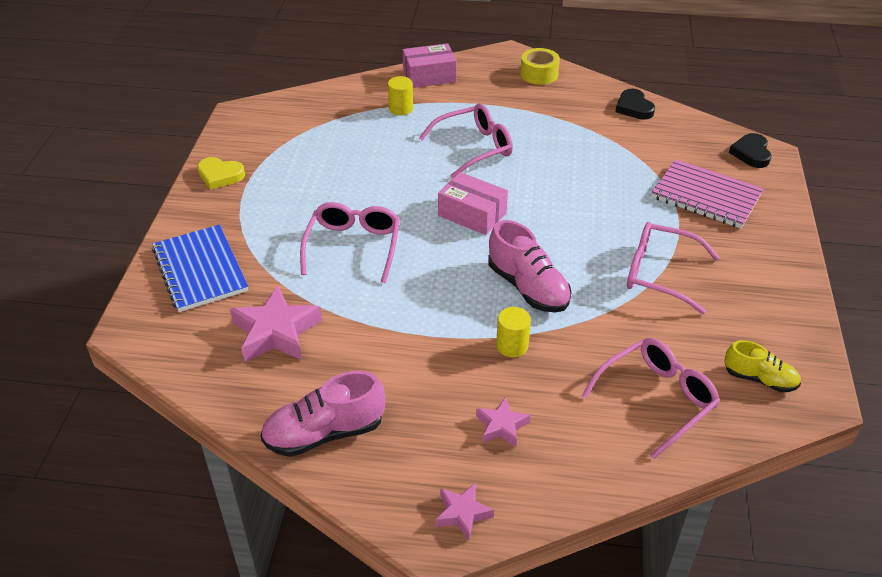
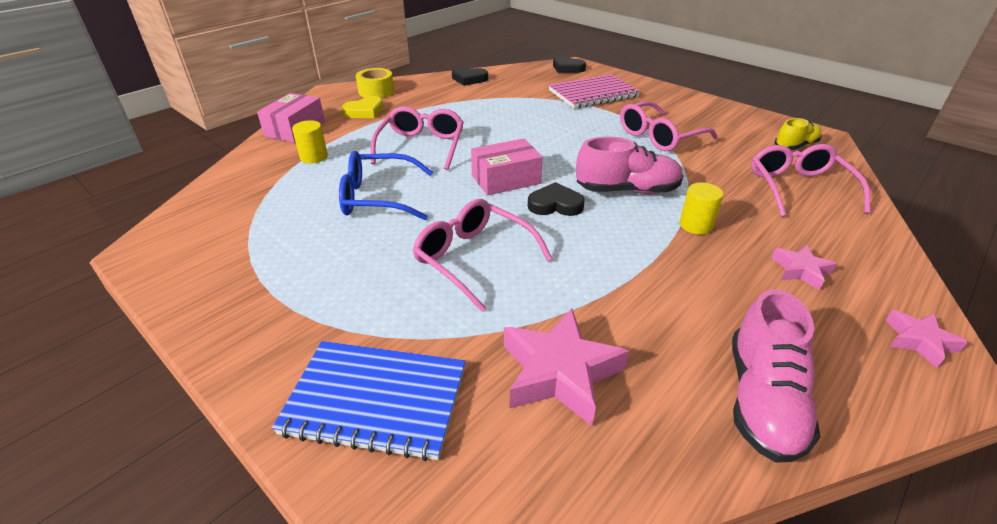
camera: 55 degrees left, 5 degrees down
yellow heart [197,157,245,190] -> yellow heart moved to [342,96,383,118]
none -> blue glasses [339,151,433,220]
none -> black heart [528,182,585,216]

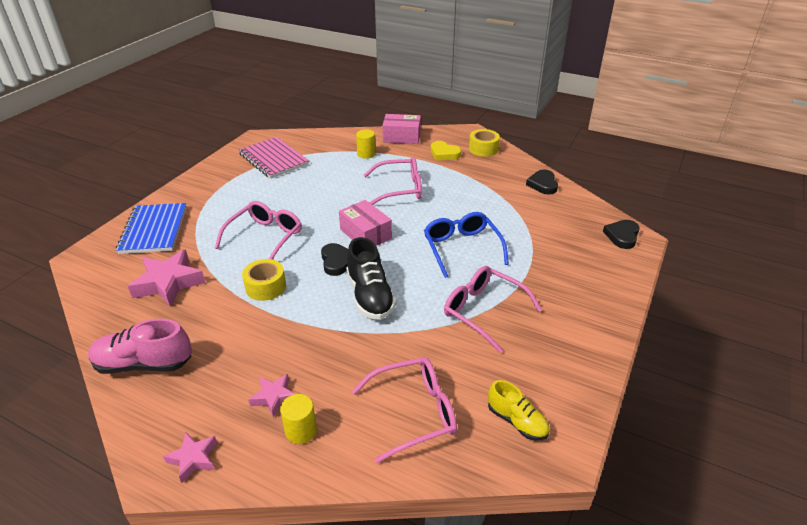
camera: 75 degrees right, 0 degrees up
blue glasses [339,151,433,220] -> blue glasses moved to [424,212,509,278]
pink notebook [549,74,640,108] -> pink notebook moved to [239,137,309,179]
pink shoe [576,137,683,194] -> black shoe [346,237,396,320]
yellow cylinder [680,182,724,235] -> yellow cylinder moved to [280,394,317,444]
none -> yellow tape [242,259,286,301]

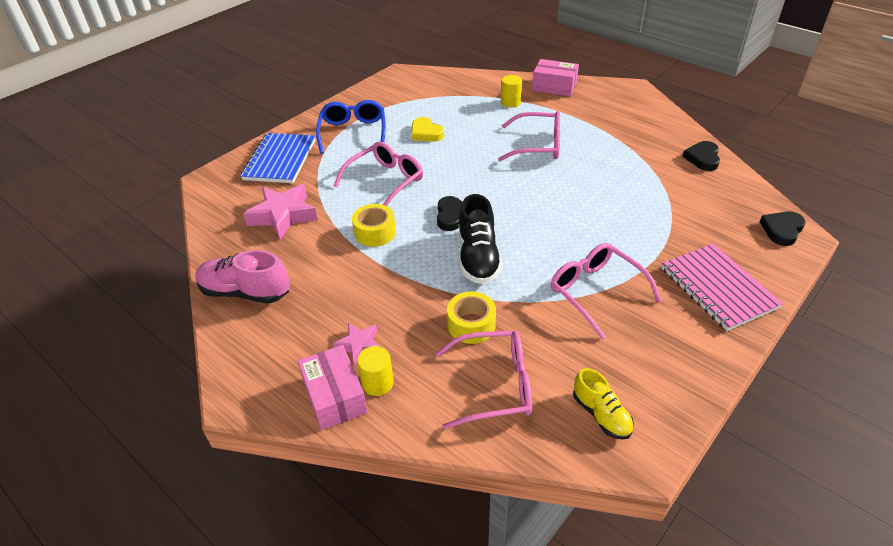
camera: 15 degrees right, 5 degrees up
pink star [163,432,217,483] -> none
pink notebook [239,137,309,179] -> pink notebook moved to [662,244,783,331]
pink box [339,200,392,246] -> pink box moved to [298,345,368,430]
blue glasses [424,212,509,278] -> blue glasses moved to [316,100,386,154]
yellow heart [431,141,461,160] -> yellow heart moved to [411,117,444,142]
yellow tape [469,129,500,157] -> yellow tape moved to [447,291,496,344]

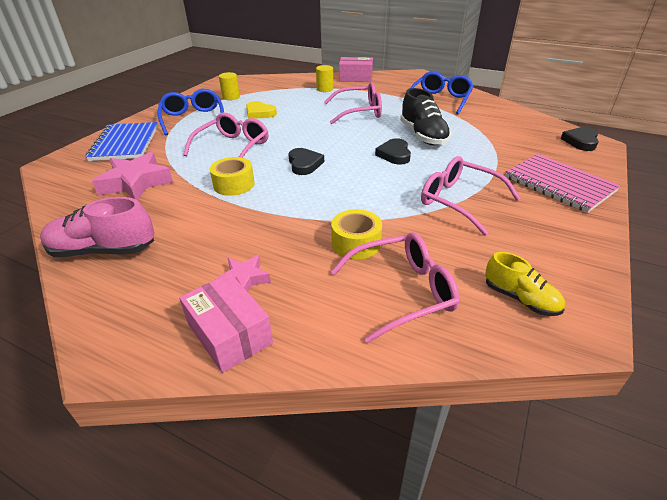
camera: 15 degrees left, 5 degrees down
yellow cylinder [357,346,394,396] -> yellow cylinder moved to [219,72,240,100]
black shoe [459,194,502,284] -> black shoe moved to [400,88,451,145]
black heart [682,141,720,171] -> black heart moved to [375,138,411,165]
none -> blue glasses [410,71,474,114]

